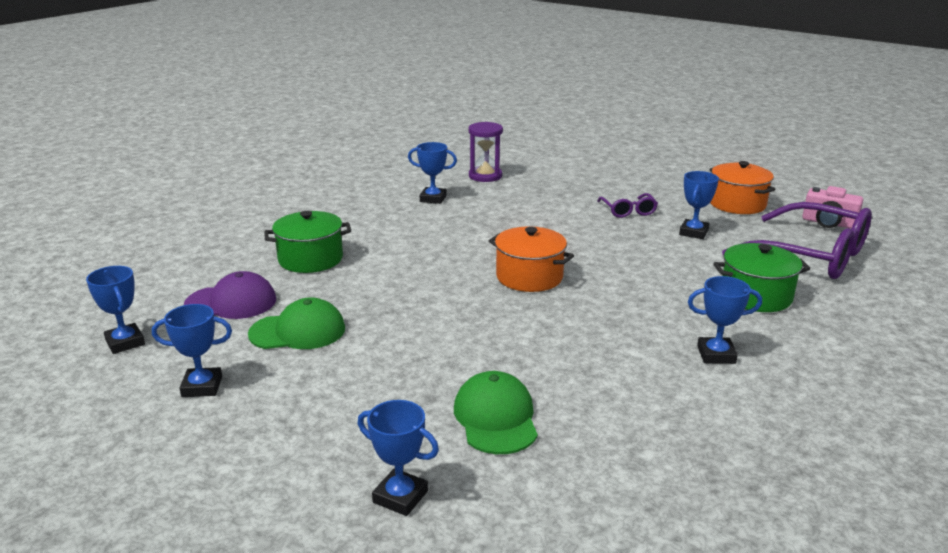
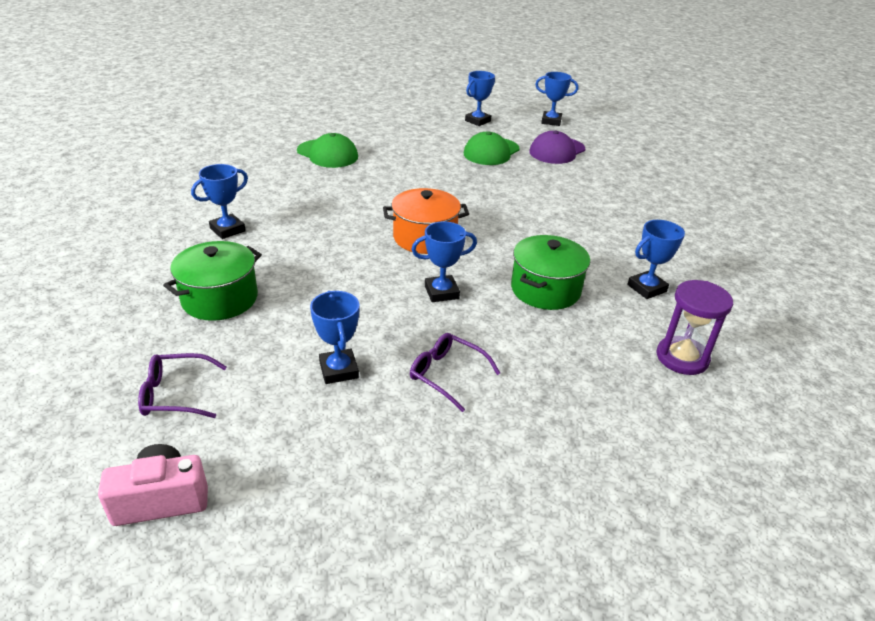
camera: 135 degrees right, 10 degrees up
green pot [264,211,351,273] -> green pot moved to [511,235,590,310]
blue trophy [358,400,439,516] -> blue trophy moved to [411,221,477,302]
orange pot [709,161,776,214] -> none
purple glasses [722,202,872,279] -> purple glasses [138,353,227,418], size x0.46

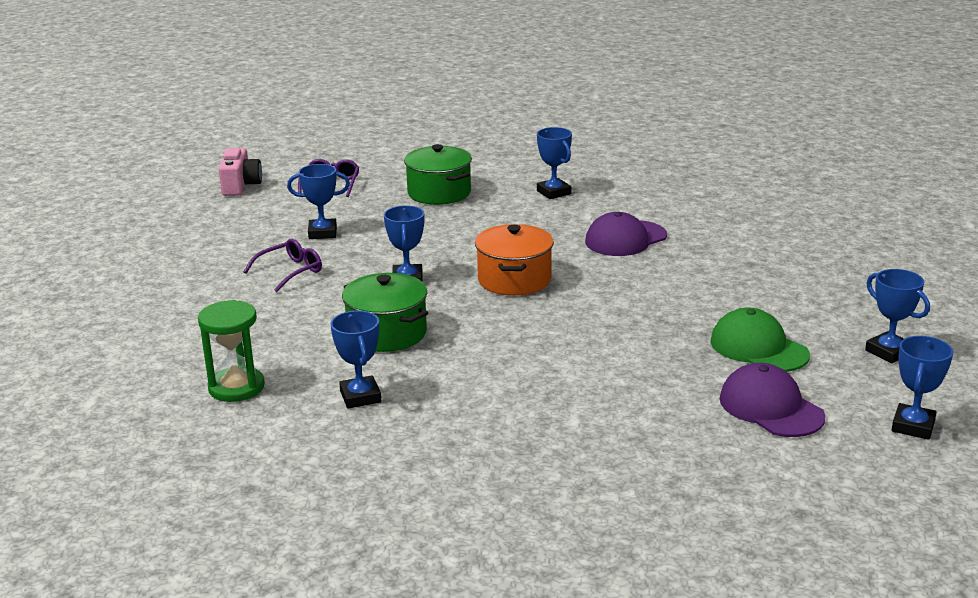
camera: 105 degrees right, 10 degrees down
green cap [297,133,358,168] -> none
purple hourglass [657,280,733,375] -> green hourglass [198,300,265,402]
none -> purple cap [585,212,667,256]

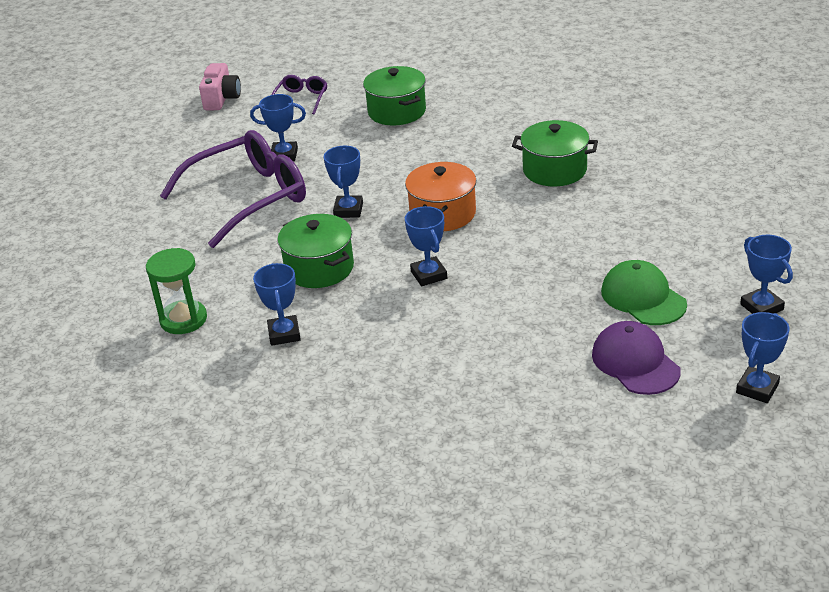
camera: 10 degrees right, 10 degrees up
purple glasses [243,238,322,292] -> purple glasses [160,130,306,248], size x2.19
blue trophy [537,127,572,199] -> blue trophy moved to [405,206,447,286]
purple cap [585,212,667,256] -> green pot [512,120,598,186]

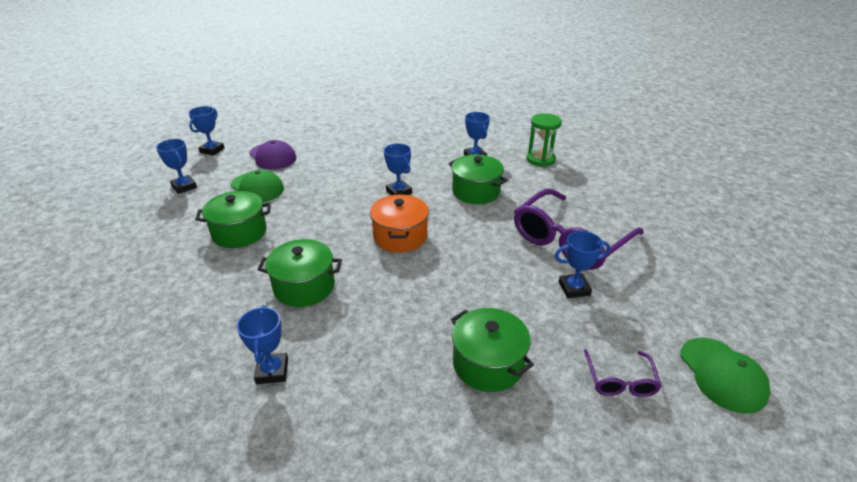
camera: 165 degrees right, 0 degrees up
pink camera [199,63,241,110] -> green cap [680,338,770,414]
blue trophy [324,146,363,218] -> blue trophy moved to [237,305,288,384]
none -> green pot [195,191,271,248]

